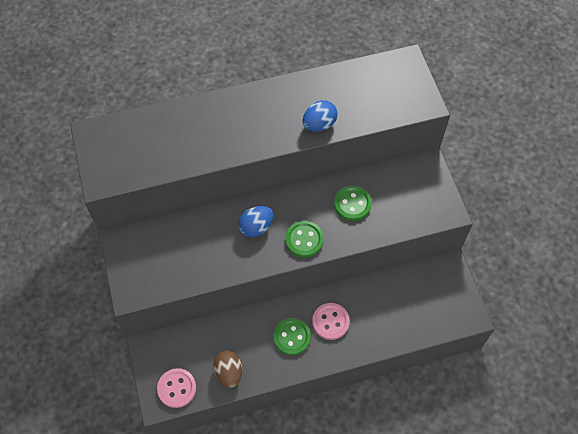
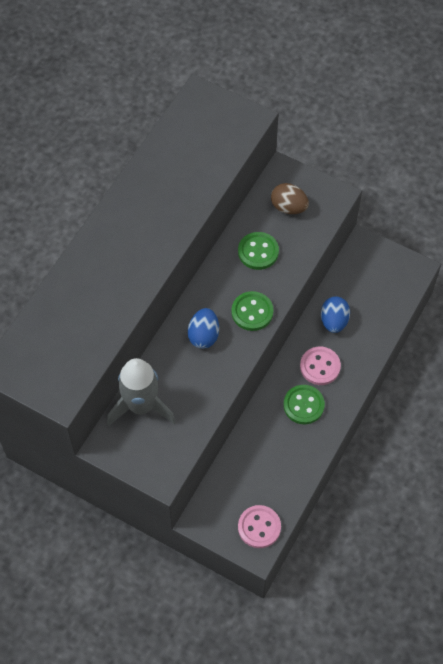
camera: 45 degrees left, 0 degrees up
brown egg [213,351,242,388] -> brown egg moved to [271,183,309,214]
blue egg [303,100,338,132] -> blue egg moved to [321,296,350,333]
none -> grey rocket [107,358,176,426]

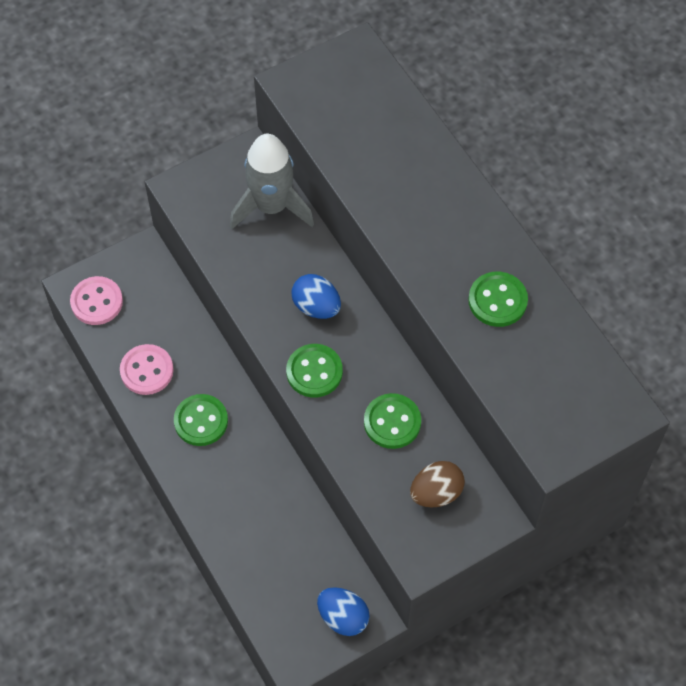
camera: 120 degrees right, 0 degrees up
pink button [300,347,341,385] -> pink button moved to [120,344,174,395]
blue egg [321,296,350,333] -> blue egg moved to [317,587,370,636]
none -> green button [468,272,528,327]

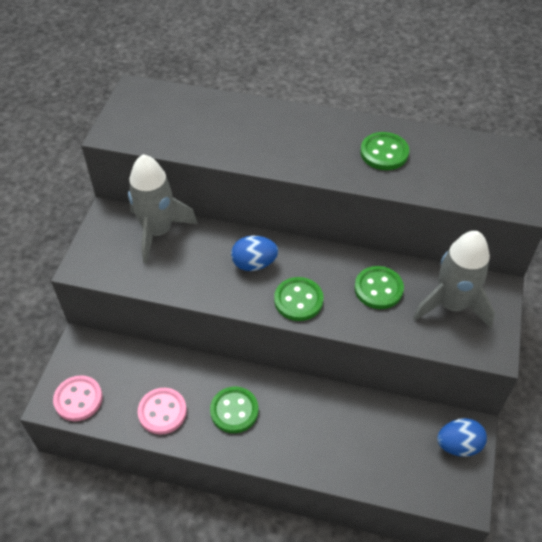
camera: 45 degrees left, 10 degrees down
brown egg [410,461,465,508] -> grey rocket [413,231,495,329]

